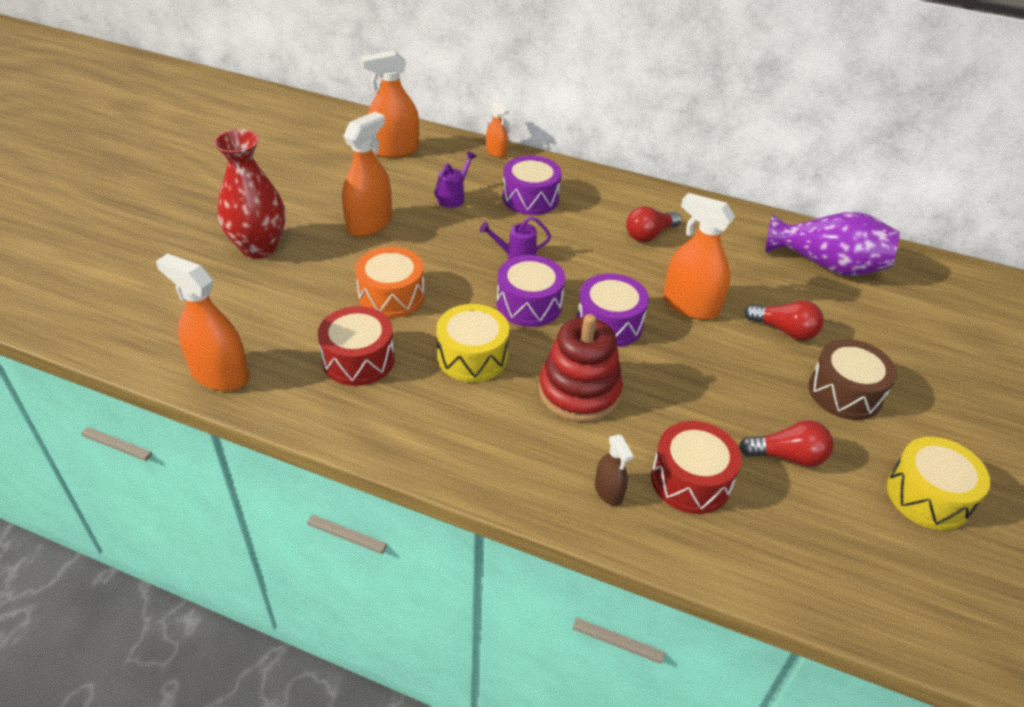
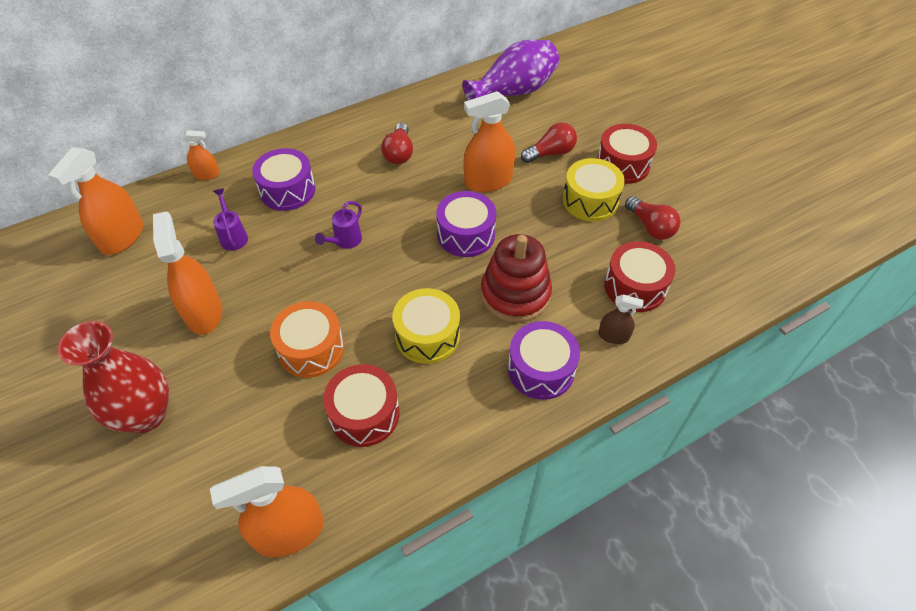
camera: 50 degrees left, 10 degrees up
purple drum [496,255,565,327] -> purple drum moved to [508,321,580,400]
red light bulb [739,420,833,467] -> red light bulb turned 105 degrees clockwise [625,196,681,240]
brown drum [809,339,897,420] -> red drum [597,124,657,184]
yellow drum [887,437,990,530] -> yellow drum moved to [563,158,625,221]

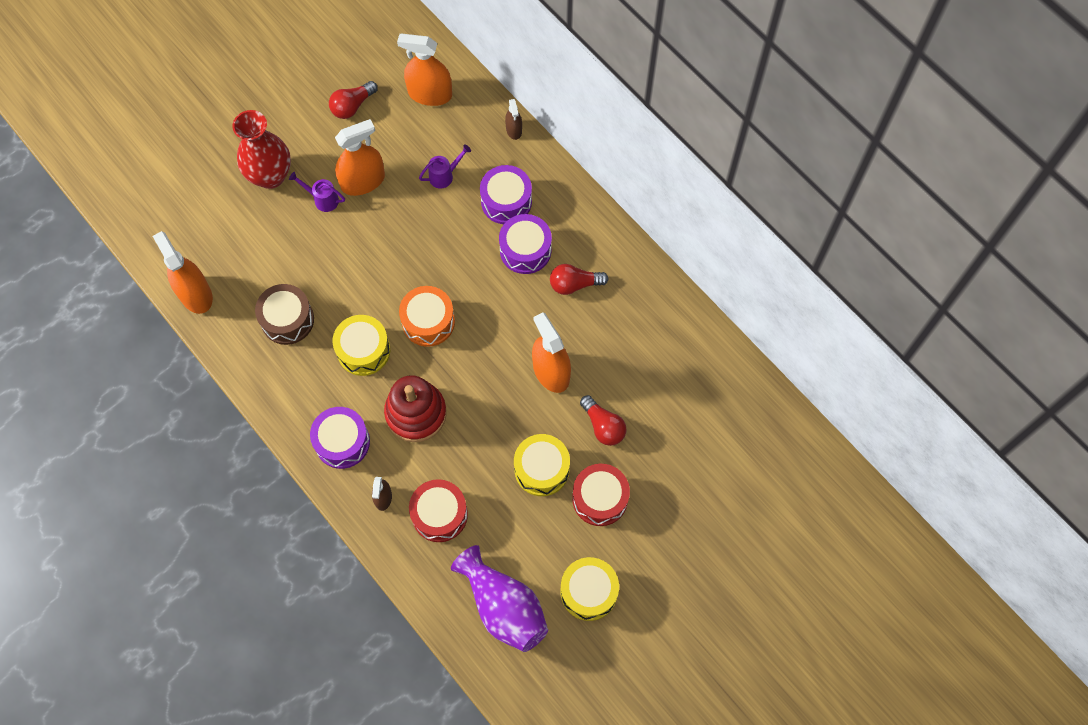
camera: 80 degrees right, 15 degrees up
orange spray bottle [183,130,220,180] -> brown spray bottle [505,99,522,140]
orange drum [270,301,344,378] -> orange drum moved to [399,286,455,347]
purple watering can [315,201,362,249] -> purple watering can moved to [289,172,345,212]
red drum [323,364,399,447] -> brown drum [255,284,314,345]
purple drum [436,191,497,257] -> purple drum moved to [499,214,552,274]
purple vase [462,40,560,100] -> purple vase moved to [451,545,548,652]
red light bulb [625,196,681,240] -> red light bulb moved to [329,81,378,119]
none -> yellow drum [560,557,619,621]

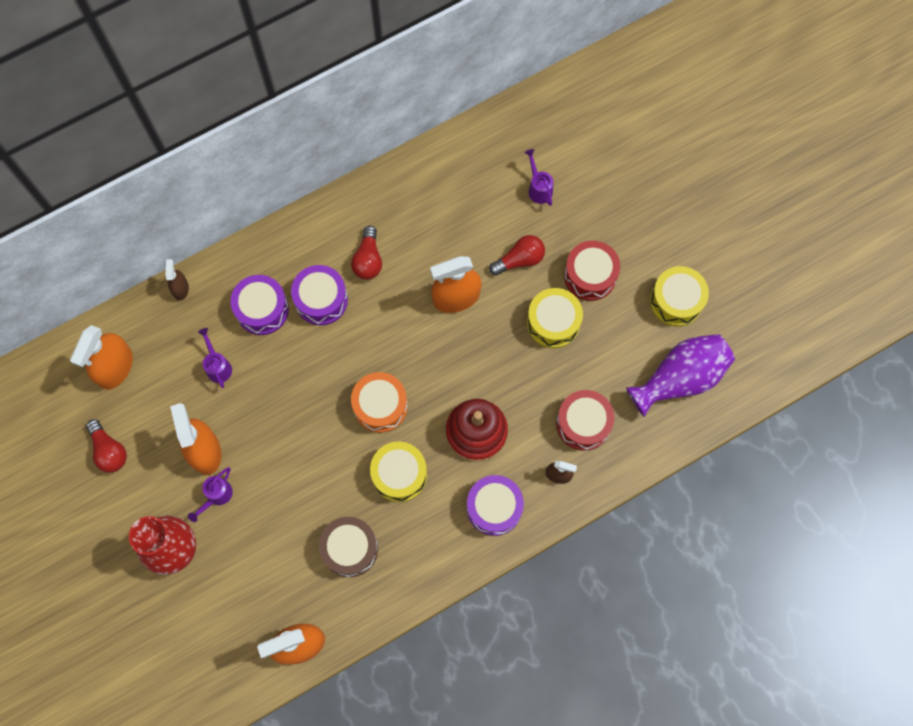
camera: 80 degrees left, 5 degrees up
brown spray bottle [505,99,522,140] -> brown spray bottle turned 90 degrees counterclockwise [166,259,189,301]
none -> purple watering can [525,149,553,206]

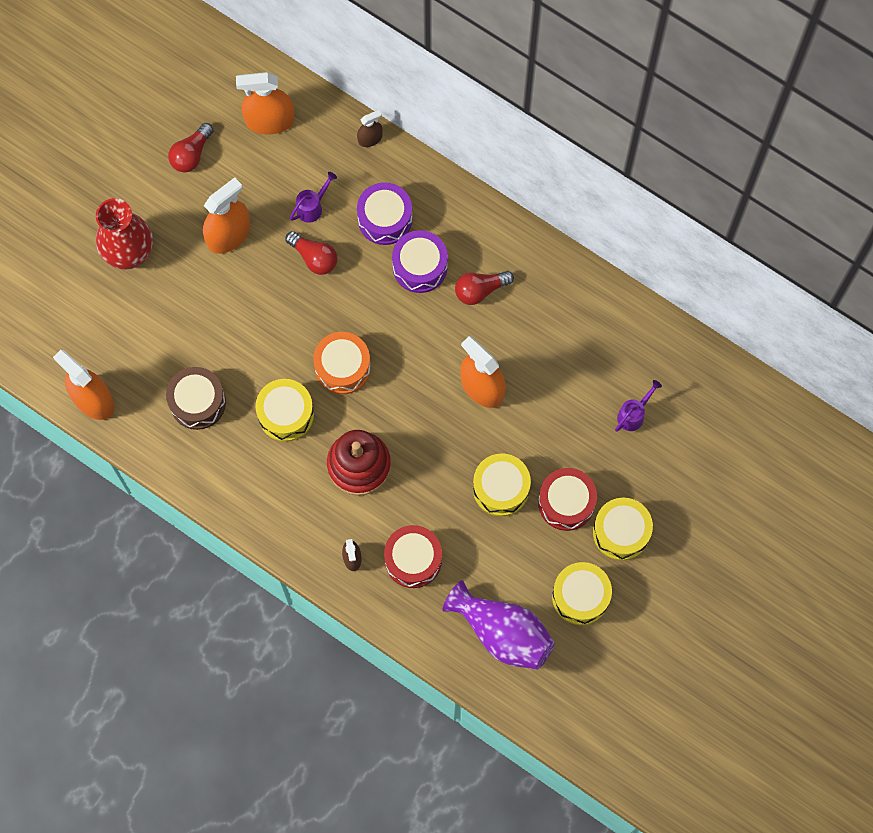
camera: 65 degrees right, 0 degrees up
purple watering can [188,467,233,522] -> none
purple drum [467,475,524,536] -> none
red light bulb [489,235,545,276] -> red light bulb moved to [285,231,338,275]
none -> yellow drum [593,498,653,560]

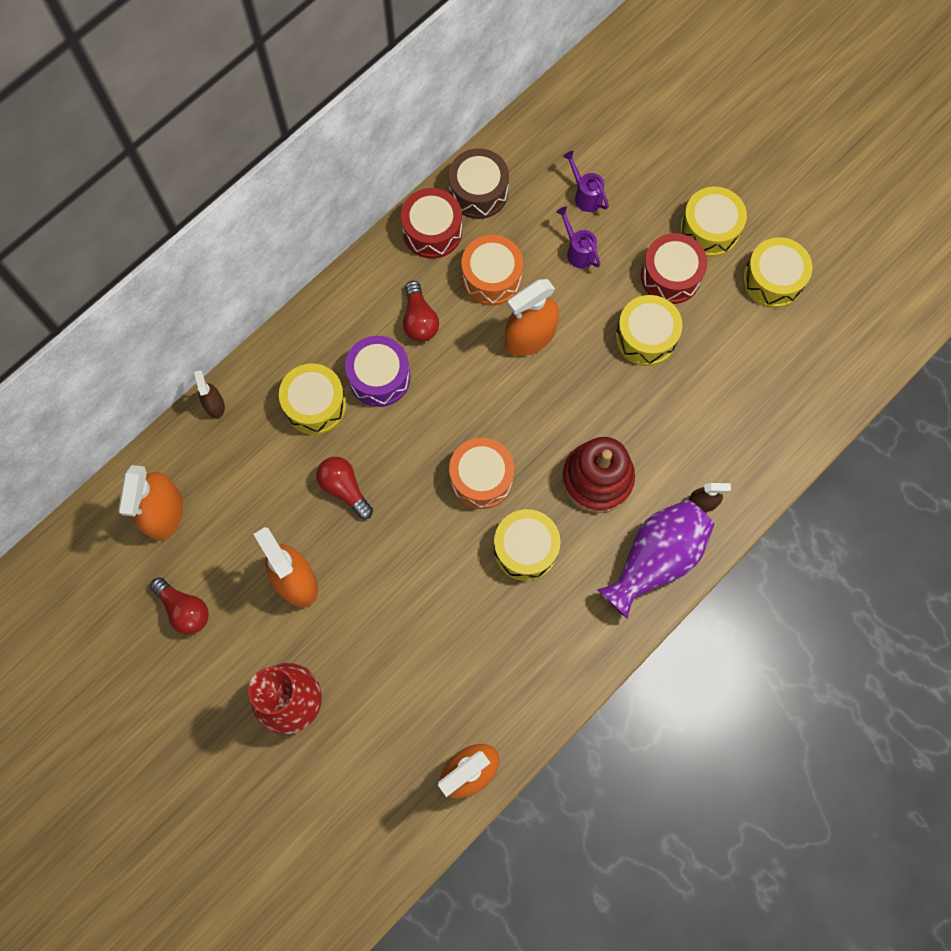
camera: 80 degrees left, 0 degrees up
brown drum [166,367,226,430] -> brown drum moved to [448,148,509,219]
red light bulb [285,231,338,275] -> red light bulb turned 90 degrees counterclockwise [316,457,373,519]
purple watering can [290,172,337,223] -> purple watering can moved to [556,207,601,268]
purple drum [357,182,412,245] -> yellow drum [279,363,347,435]
red drum [384,525,442,588] -> red drum moved to [401,188,462,259]
purple vase [443,580,555,670] -> purple vase moved to [597,499,714,619]
none -> orange drum [461,235,523,306]

